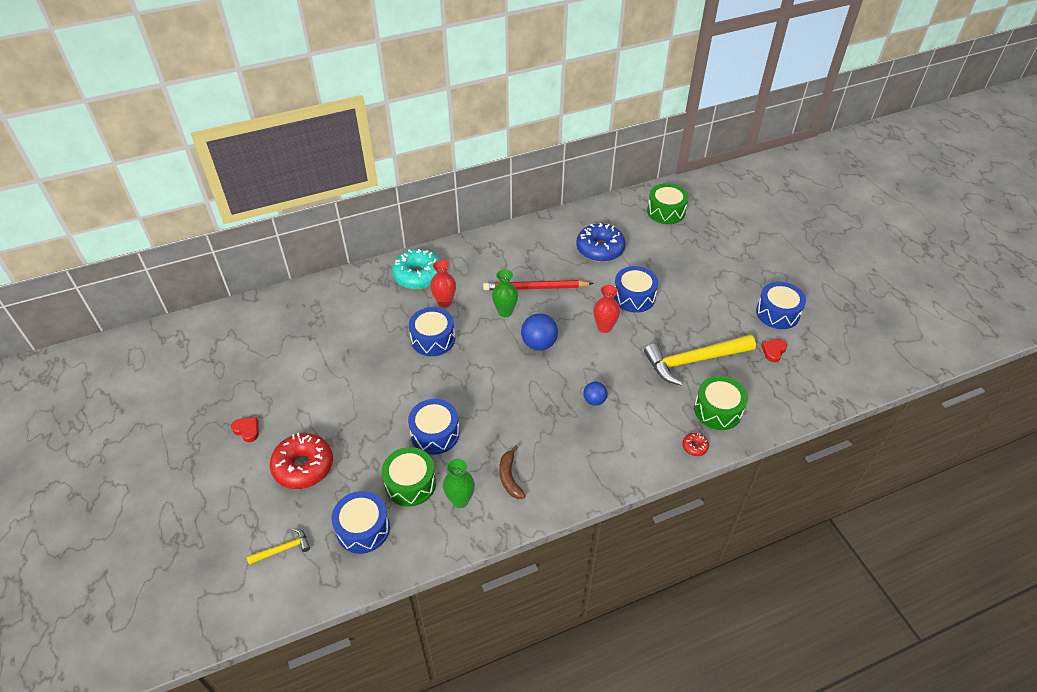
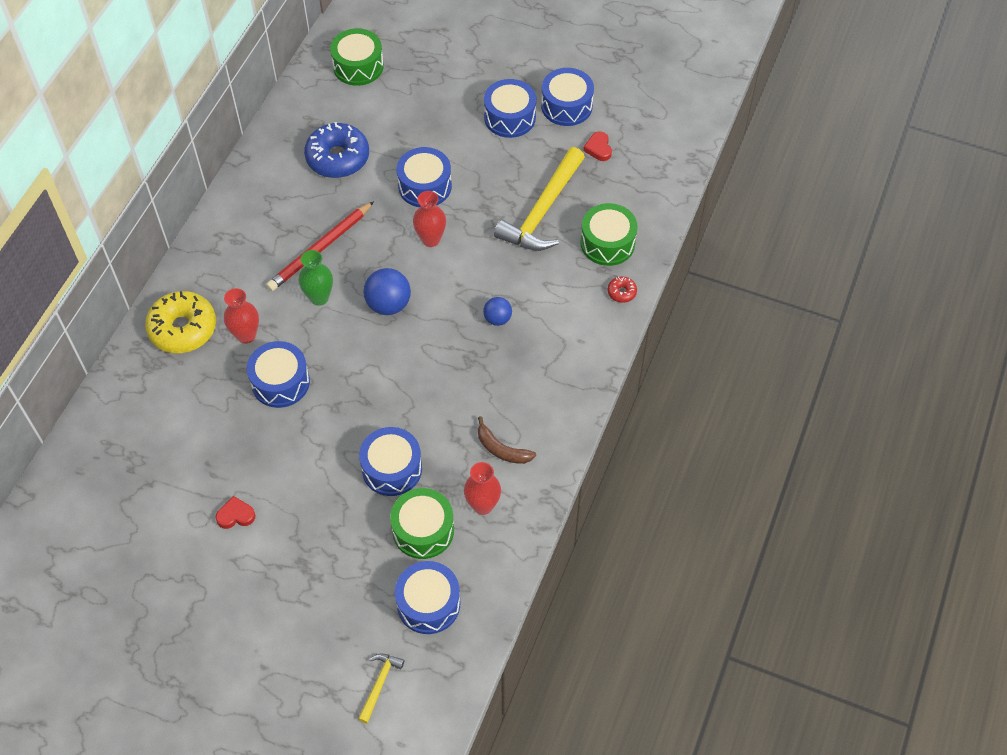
camera: 45 degrees left, 10 degrees up
red heart [231,417,259,442] -> red heart moved to [215,496,256,529]
red donut [270,433,333,489] -> none
turquoise donut [392,249,440,289] -> yellow donut [145,291,216,353]
green vase [443,459,475,508] -> red vase [464,462,501,515]
none -> blue drum [484,79,536,138]

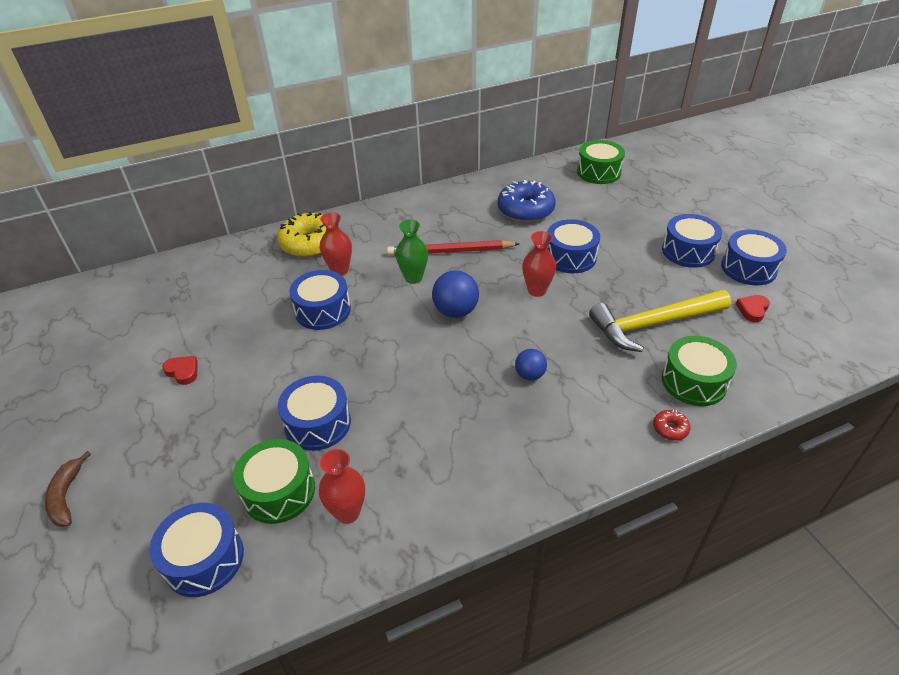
camera: 45 degrees right, 15 degrees down
yellow hammer [358,654,404,723] -> none
brown banana [478,416,536,464] -> brown banana moved to [45,451,91,527]

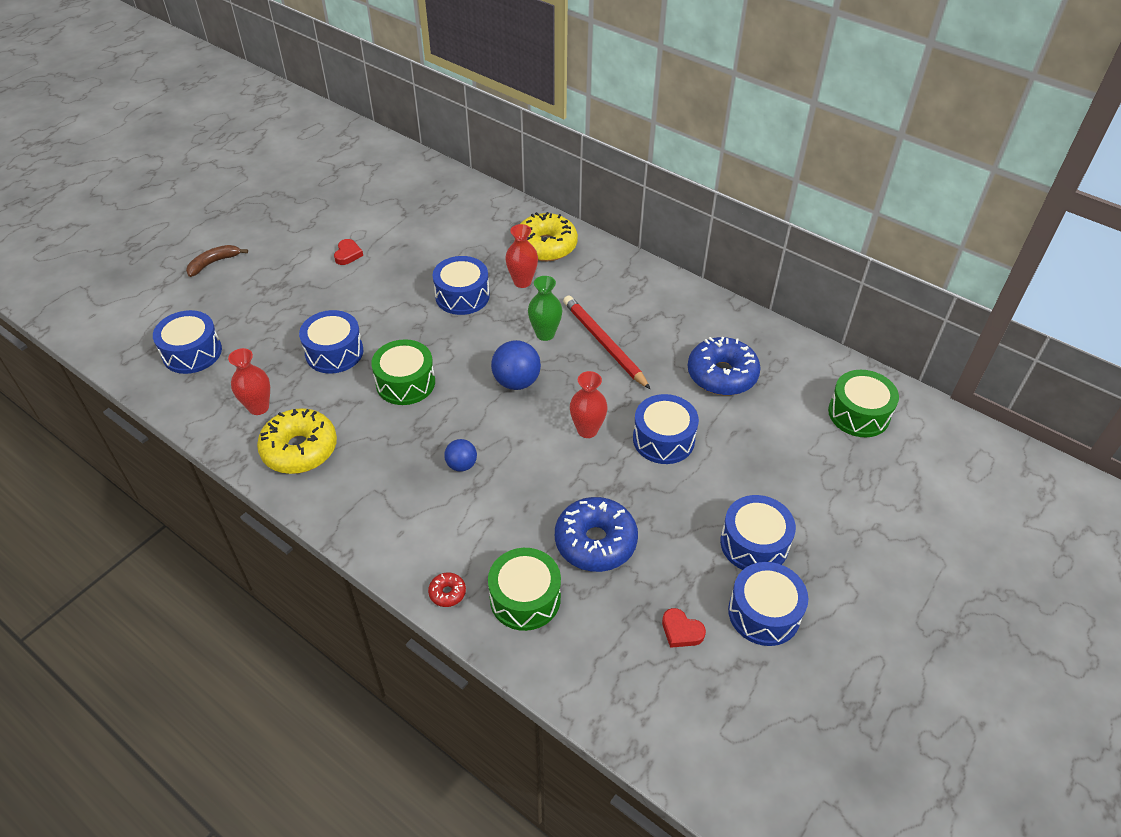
camera: 60 degrees right, 5 degrees up
green drum [233,439,315,524] -> green drum moved to [371,339,435,405]
yellow hammer [589,290,731,352] -> blue donut [555,497,638,572]
red heart [736,295,770,322] -> red heart turned 150 degrees counterclockwise [662,608,706,648]
none -> yellow donut [257,408,337,474]

